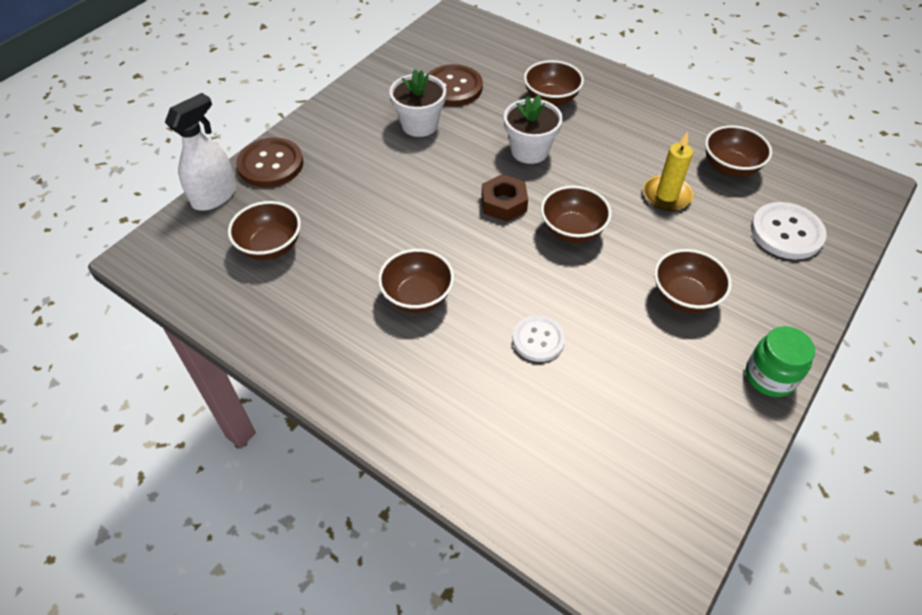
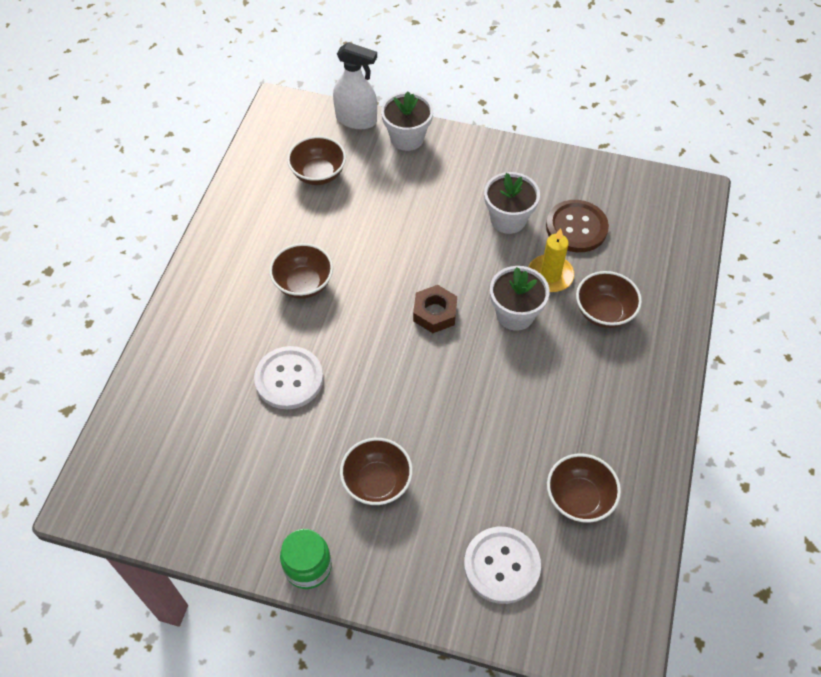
camera: 70 degrees right, 5 degrees up
brown button [236,137,304,187] -> white flower pot [381,92,433,151]
white button [512,315,565,362] -> white button [254,346,323,409], size x1.50
brown bowl [541,186,612,243] -> none
yellow candle [643,132,693,211] -> yellow candle moved to [529,228,574,292]

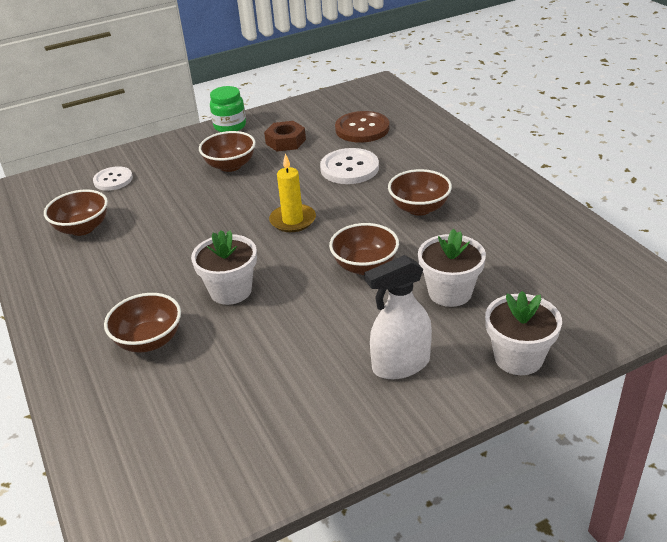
camera: 140 degrees right, 20 degrees down
brown bowl [287,136,346,185] -> brown bowl moved to [329,223,399,275]
white spray bottle [333,42,377,129] -> white spray bottle moved to [364,255,432,379]
brown nut [413,285,457,333] -> brown nut moved to [264,121,306,151]
white button [464,527,541,604] -> white button [93,166,133,191], size x0.67
white flower pot [484,172,540,234] -> white flower pot moved to [418,229,486,307]
yellow candle [529,228,574,292] -> yellow candle moved to [269,154,316,232]
brown button [546,200,609,252] -> brown button moved to [335,111,390,143]

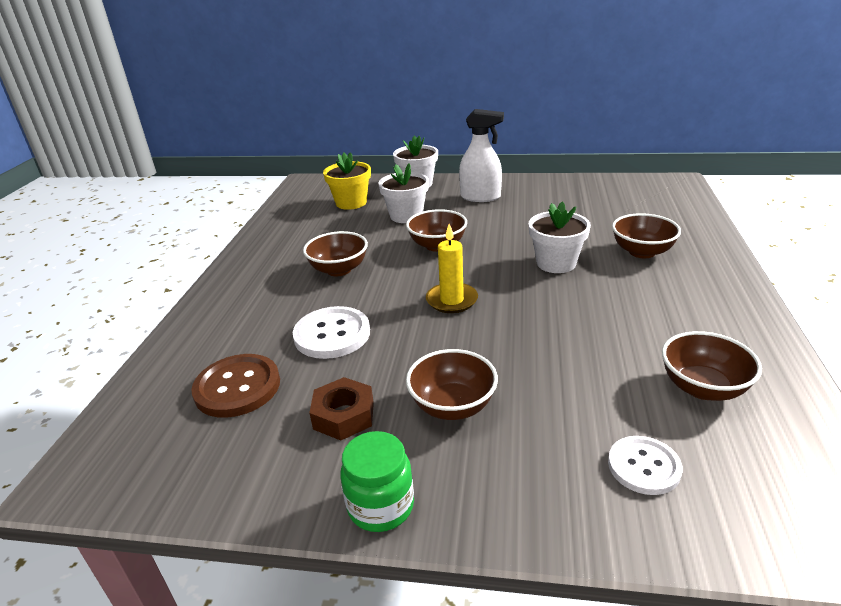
camera: 145 degrees left, 5 degrees down
none -> yellow flower pot [323,152,371,210]

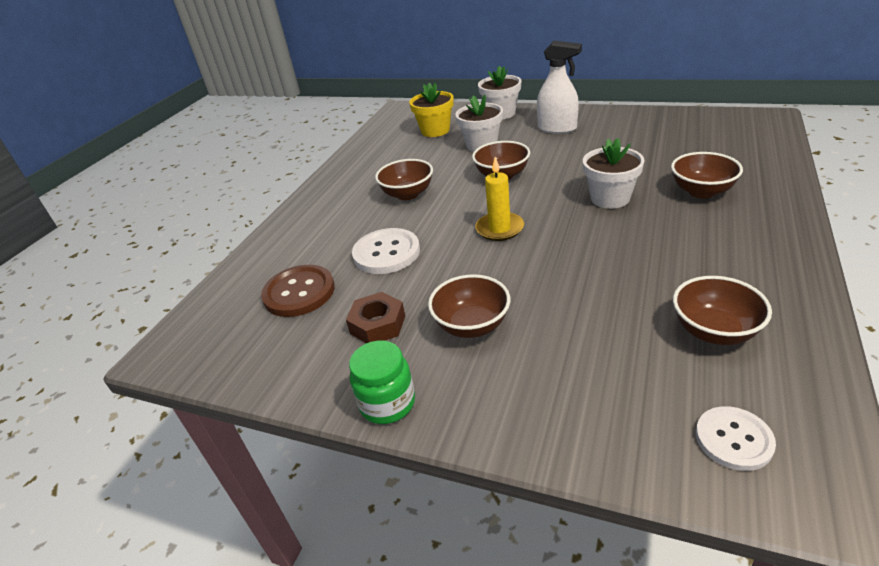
camera: 15 degrees right, 5 degrees up
white button [608,436,683,495] -> white button moved to [696,406,776,471]

